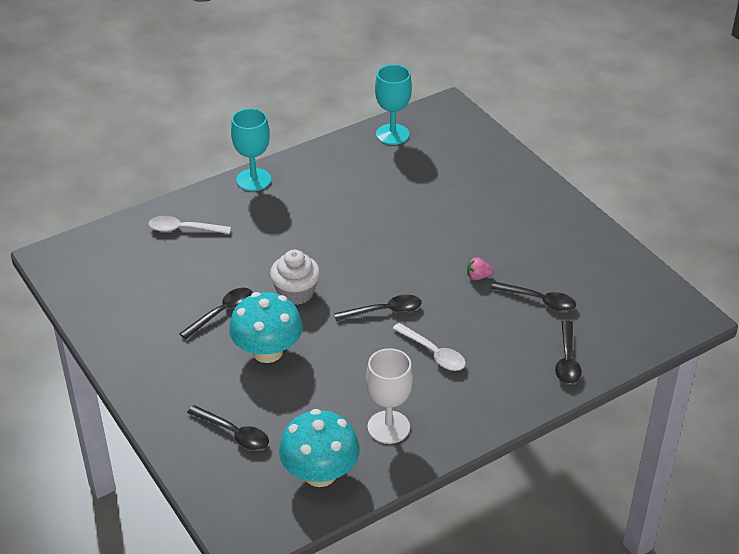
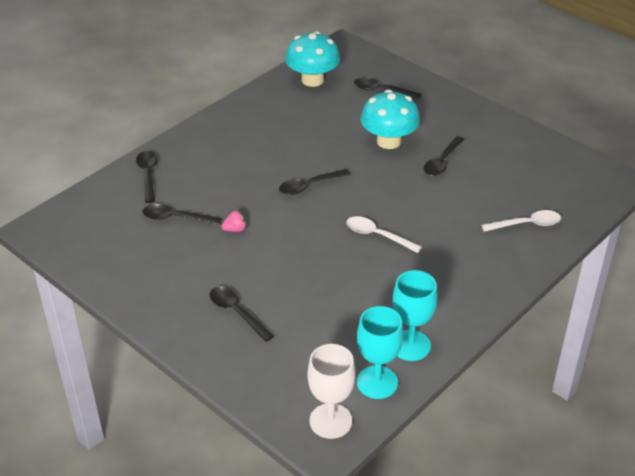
camera: 165 degrees right, 0 degrees up
turquoise goblet [231,108,271,191] -> turquoise goblet moved to [392,270,438,361]
white cupcake [270,250,320,305] -> none
white goblet [366,348,413,444] -> white goblet moved to [307,344,356,439]
white spoon [392,323,466,371] -> white spoon moved to [346,216,422,253]
none -> black spoon [210,286,274,342]

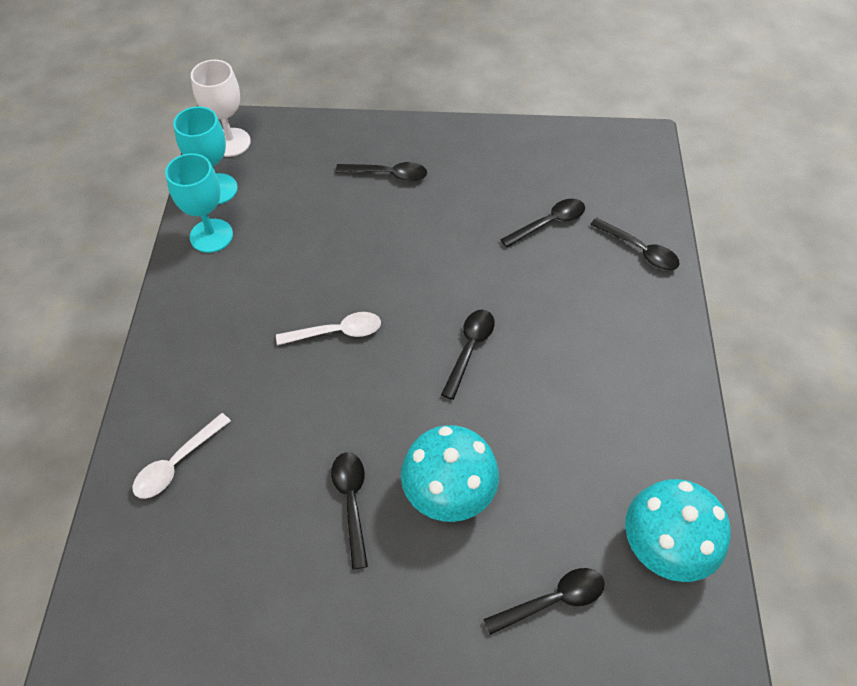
camera: 140 degrees right, 15 degrees up
pink strawberry [221,211,246,232] -> none

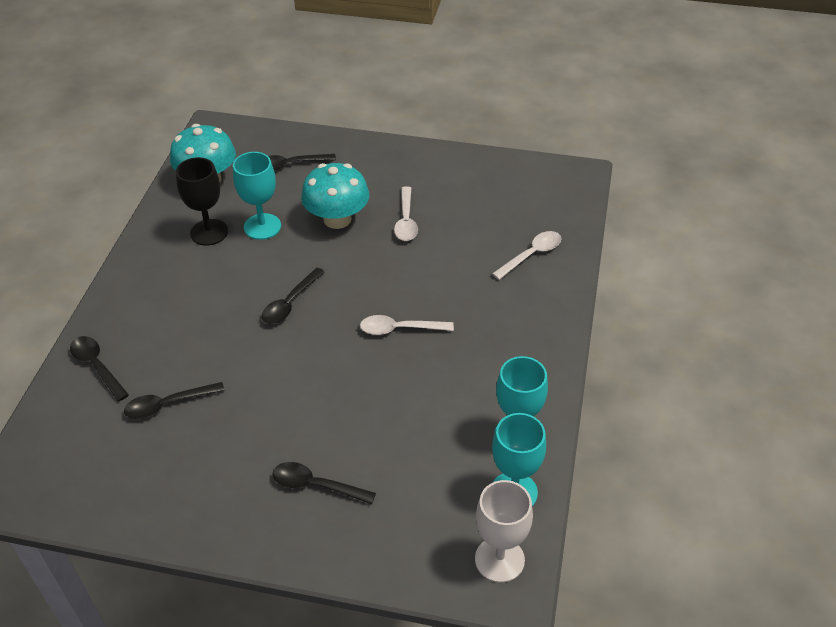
camera: 170 degrees left, 10 degrees down
black spoon [331,452,368,569] -> white spoon [394,186,418,241]
none -> black goblet [176,157,228,246]
none -> turquoise goblet [233,152,281,240]

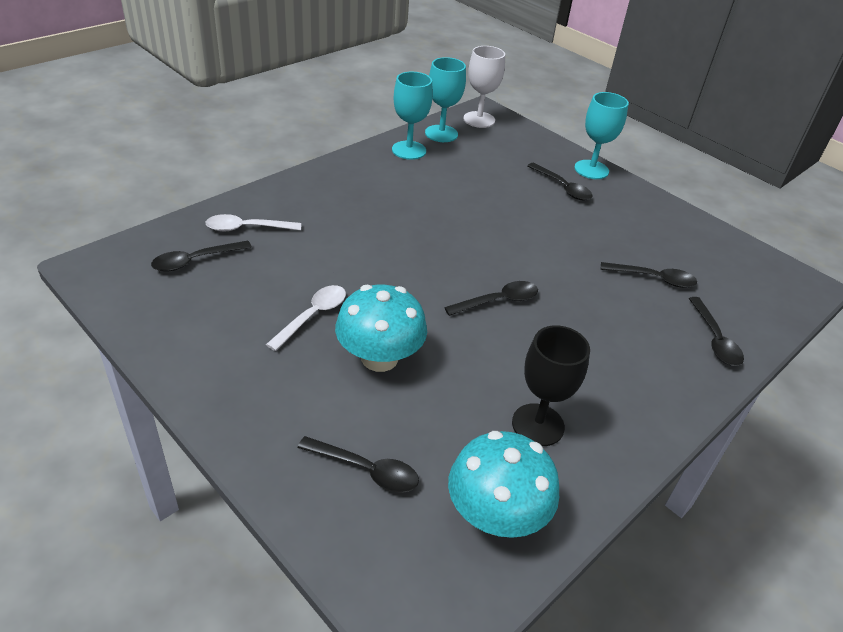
camera: 150 degrees left, 5 degrees down
turquoise goblet [233,152,281,240] -> turquoise goblet moved to [574,92,629,179]
white spoon [360,315,454,335] -> none
none -> black spoon [151,241,252,272]

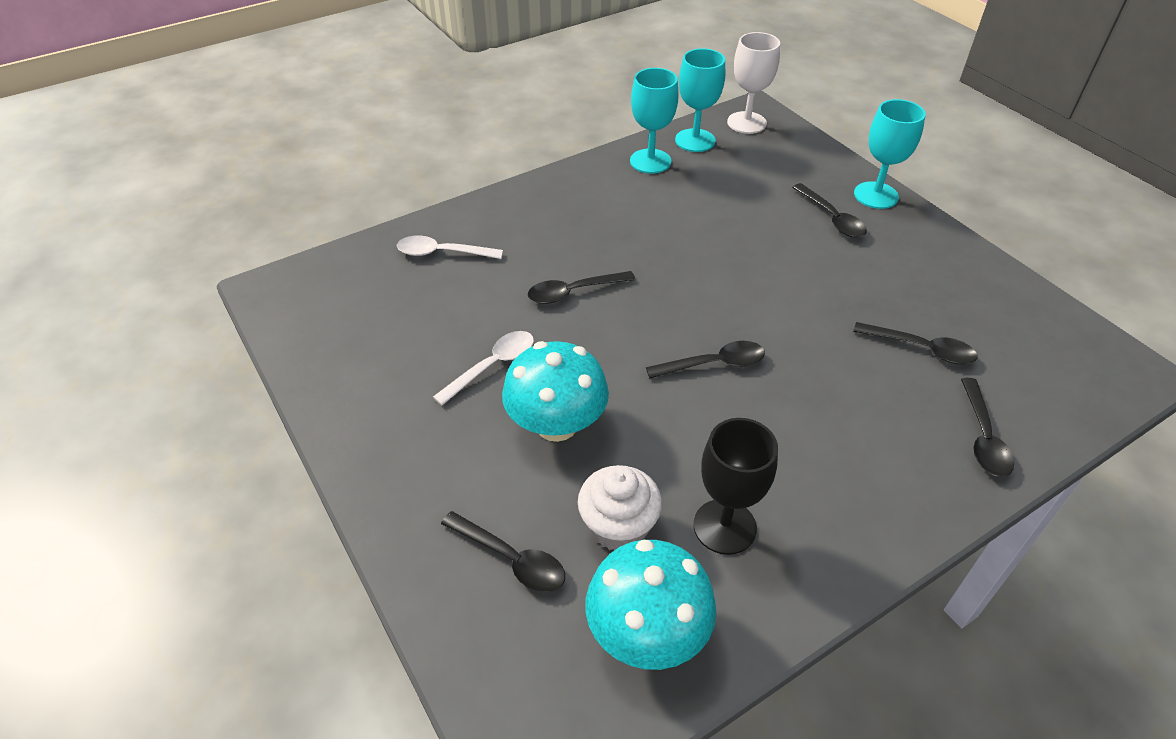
camera: 15 degrees right, 5 degrees up
black spoon [151,241,252,272] -> black spoon moved to [528,271,635,304]
none -> white cupcake [578,465,662,550]

